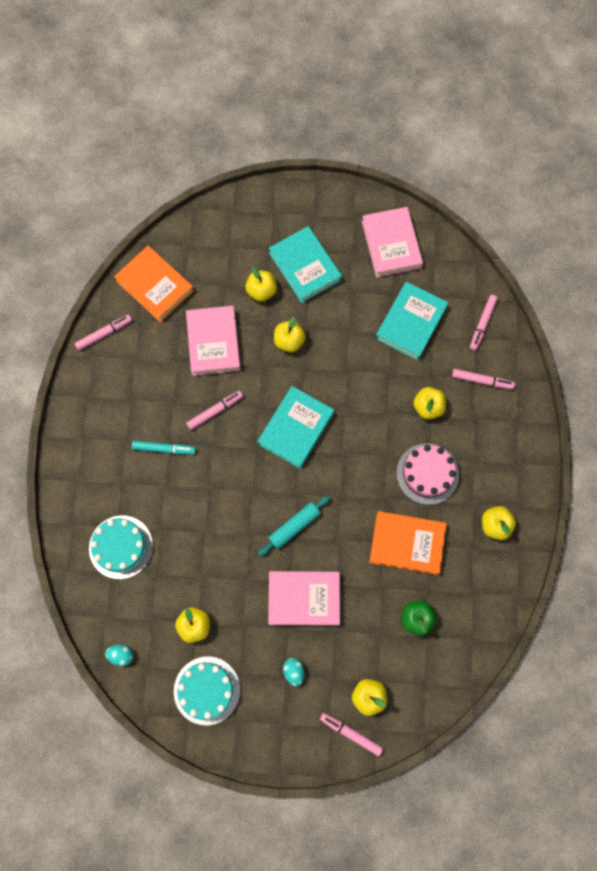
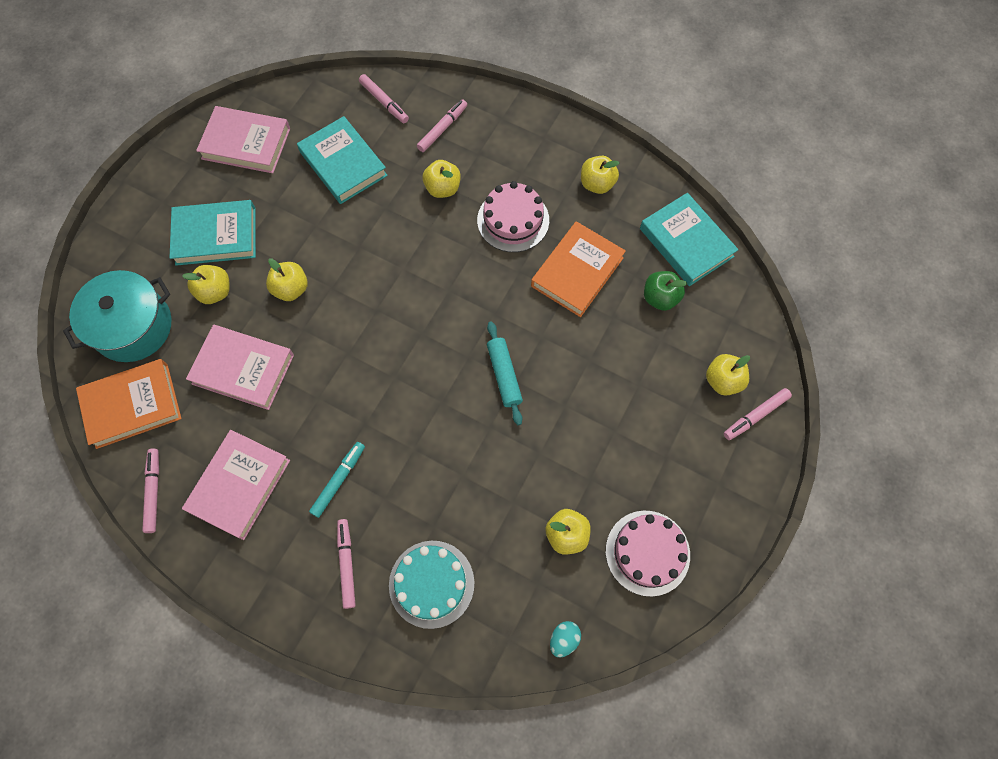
camera: 65 degrees left, 5 degrees down
turquoise cake [174,656,240,725] -> pink cake [606,511,690,597]
pink marker [186,391,243,430] -> pink marker moved to [337,519,356,609]
turquoise book [257,386,334,469] -> turquoise book moved to [640,193,739,286]
pink book [268,571,340,626] -> pink book moved to [182,430,290,540]
turquoise egg [283,658,304,686] -> none
none -> turquoise pot [63,270,172,362]

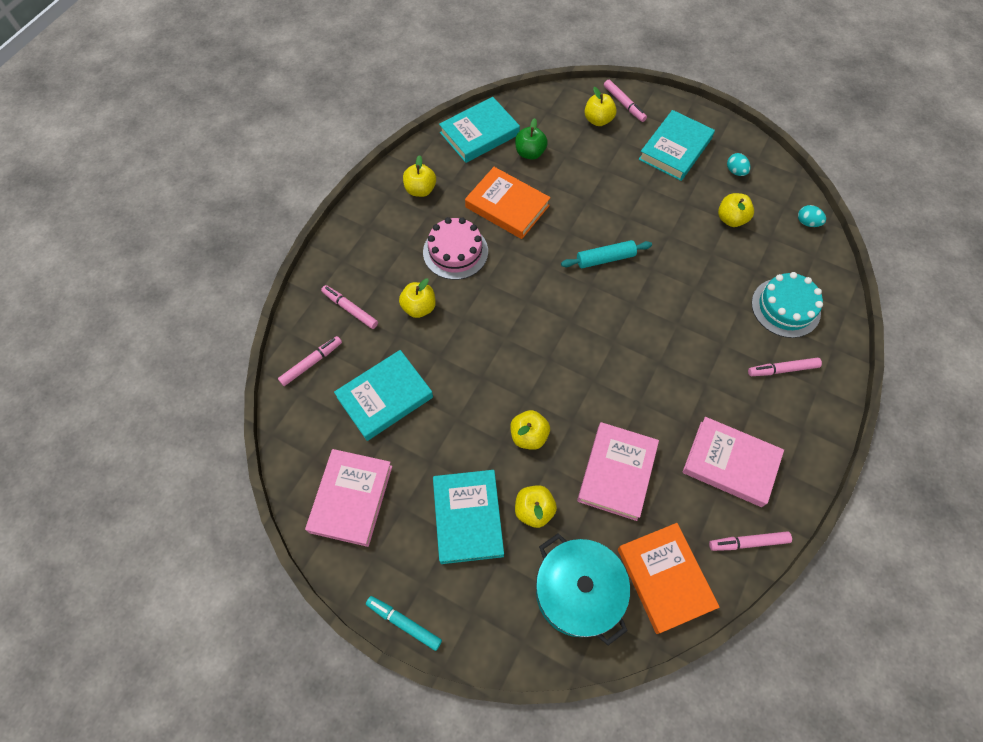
camera: 90 degrees left, 5 degrees down
turquoise marker [309,442,365,518] -> turquoise marker moved to [366,596,442,651]
pink cake [606,511,690,597] -> turquoise egg [727,153,750,176]
none -> turquoise book [639,110,715,181]

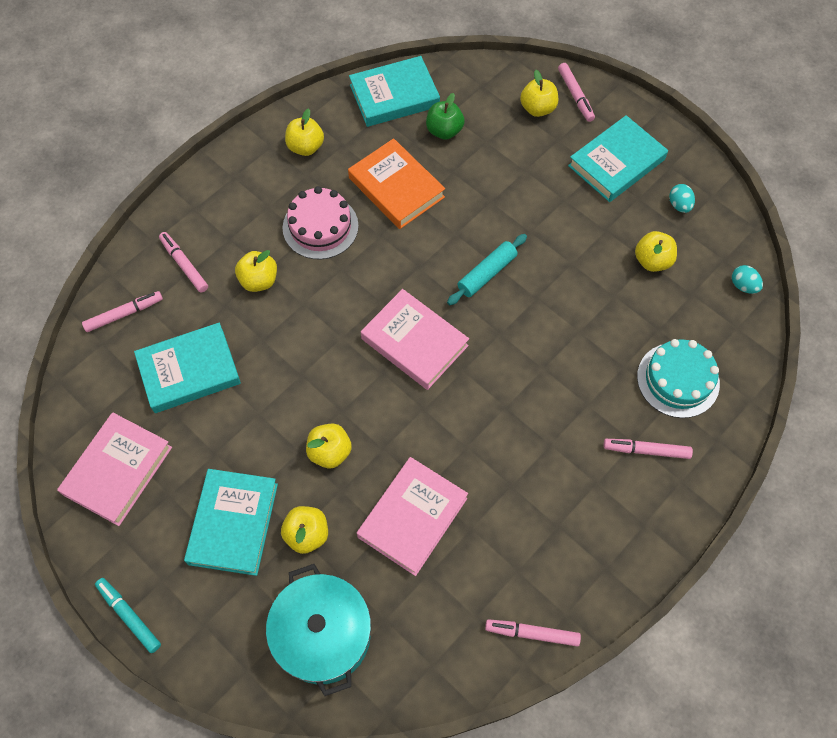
camera: 15 degrees right, 0 degrees up
turquoise rolling pin [561,240,652,268] -> turquoise rolling pin turned 45 degrees counterclockwise [447,234,527,305]
orange book [618,523,720,634] -> none
pink book [683,417,784,507] -> pink book moved to [361,289,469,390]

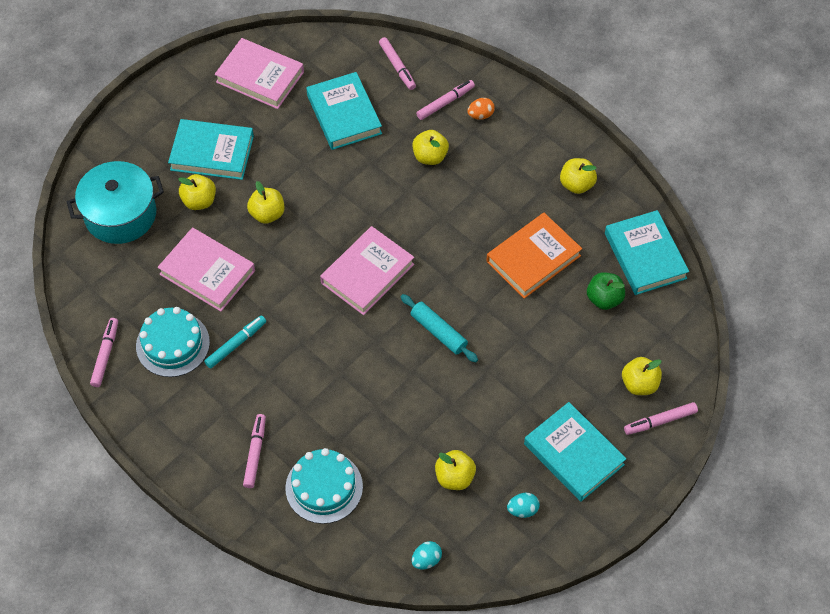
camera: 90 degrees right, 5 degrees down
turquoise marker [95,578,161,653] -> turquoise marker moved to [204,315,266,368]
pink cake [283,186,359,260] -> none
none -> turquoise cake [136,307,210,377]
none -> orange egg [467,98,495,120]

